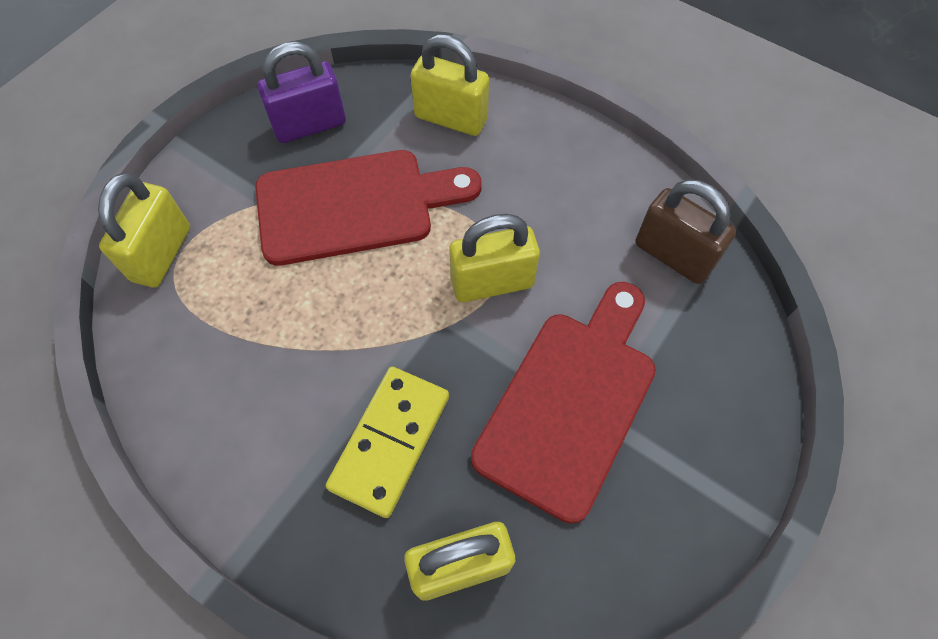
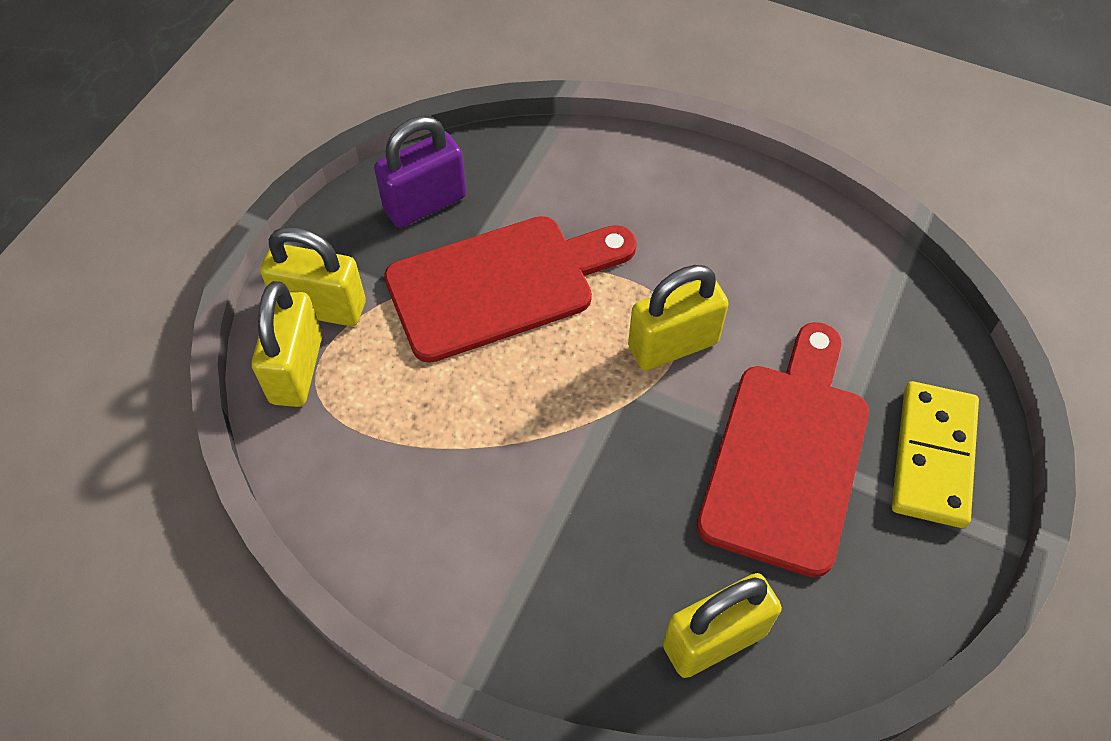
camera: 10 degrees left, 5 degrees down
yellow domino [326,367,449,518] -> yellow domino moved to [892,381,979,528]
yellow padlock [410,34,489,136] -> yellow padlock moved to [260,226,366,326]
brown padlock [635,179,736,284] -> none

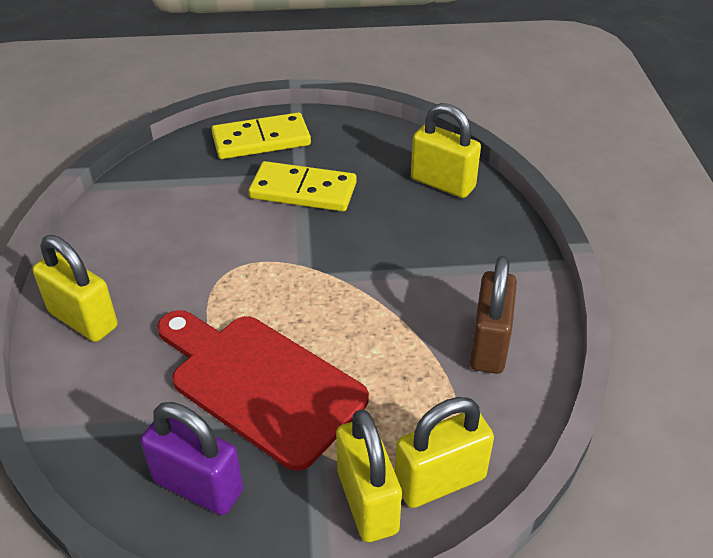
camera: 120 degrees left, 15 degrees down
yellow padlock [628,265,729,370] -> yellow padlock moved to [33,235,118,342]
red cutting board [697,322,869,578] -> yellow domino [249,161,357,212]
none -> brown padlock [470,256,517,374]

